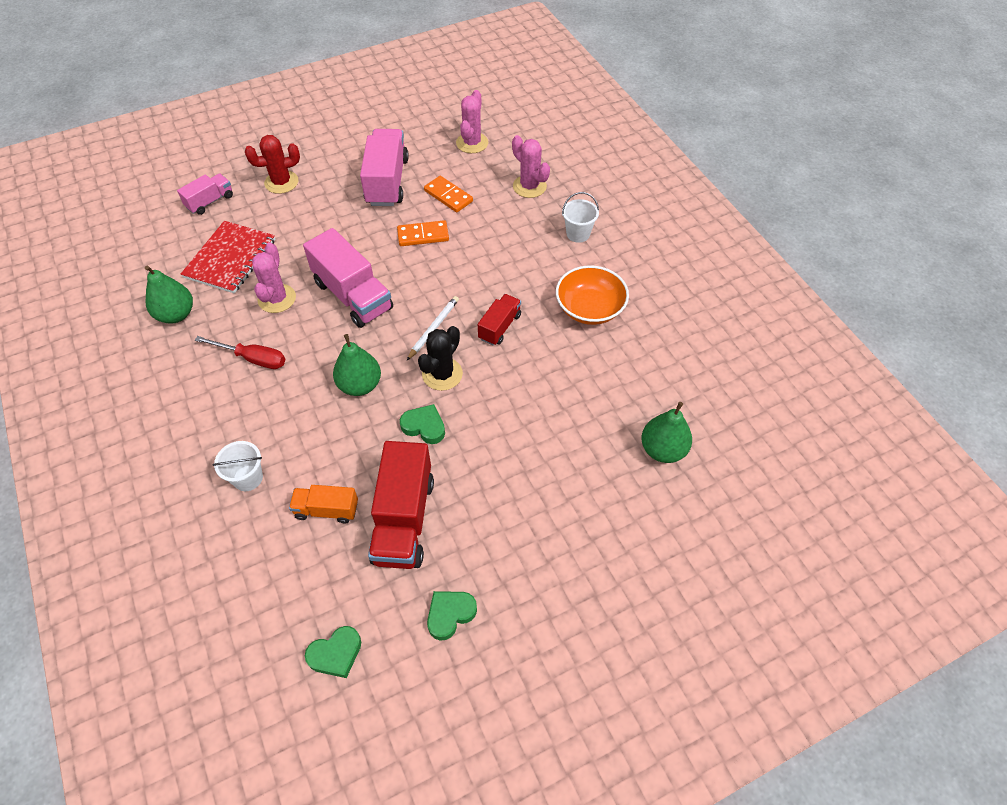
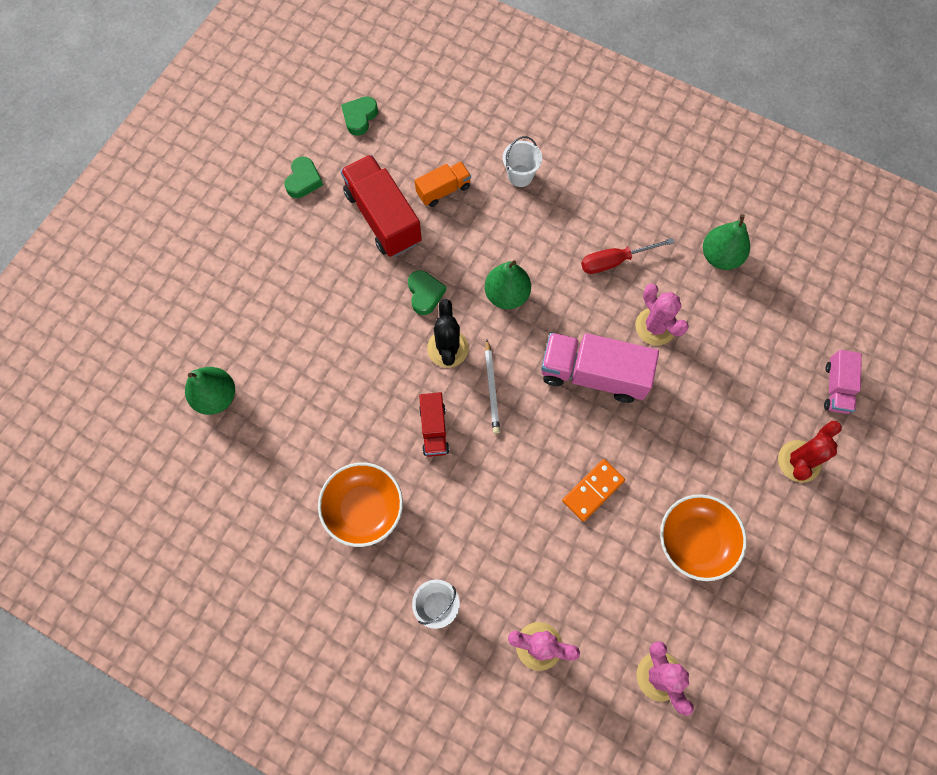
camera: 145 degrees right, 15 degrees up
red notebook [181,221,275,294] -> none
pink truck [360,129,409,206] -> orange bowl [660,494,747,581]
green heart [400,404,445,444] -> green heart turned 90 degrees counterclockwise [408,270,446,315]
orange domino [424,176,473,212] -> none

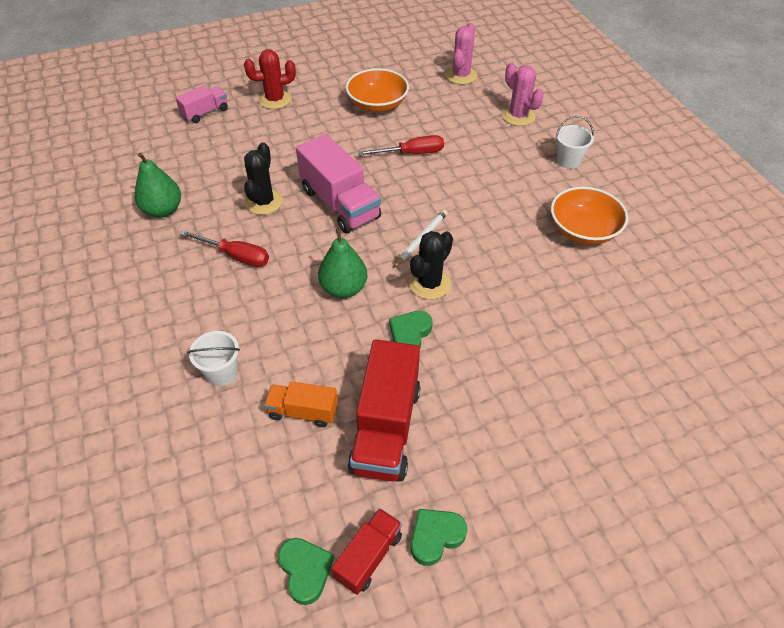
camera: 140 degrees left, 20 degrees down
green pear [185,367,235,415] -> none
green heart [341,96,378,136] -> green heart turned 90 degrees counterclockwise [278,538,334,605]
red truck [419,392,449,457] -> red truck moved to [332,508,402,595]
orange domino [562,459,625,522] -> red screwdriver [358,135,444,155]
pink cactus [635,284,689,345] -> black cactus [244,142,283,215]

